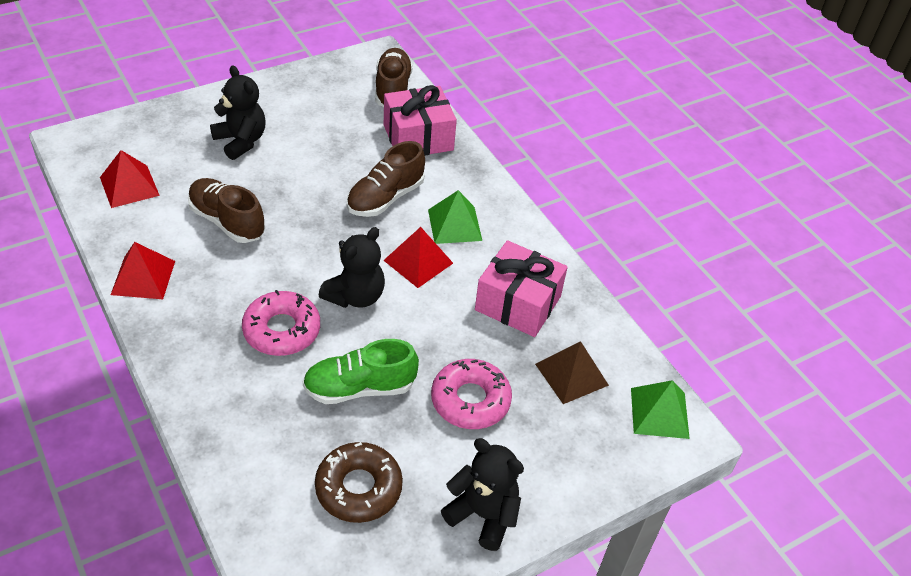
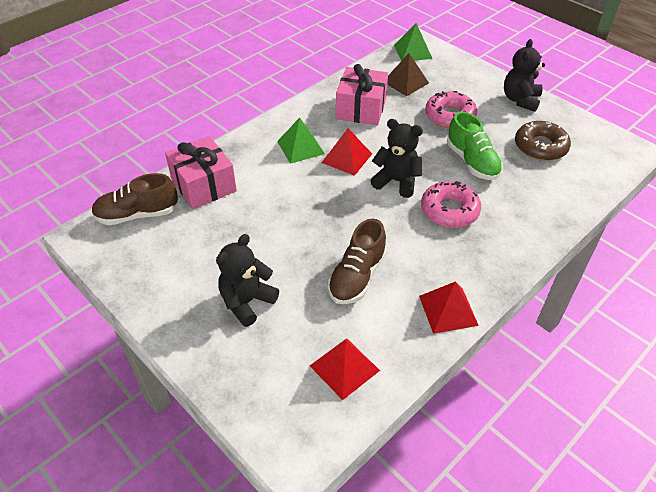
camera: 100 degrees left, 0 degrees up
brown shoe [347,141,425,217] -> none

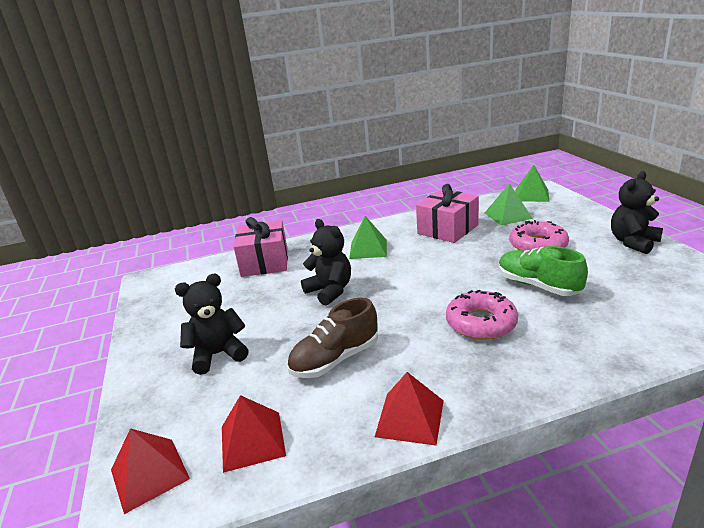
camera: 30 degrees right, 20 degrees down
brown shoe [92,173,178,225] -> none
red pyramid [322,129,372,176] -> red pyramid moved to [111,428,190,514]
black teddy bear [371,119,423,198] -> black teddy bear moved to [301,219,351,306]
brown pyramid [387,53,429,96] -> green pyramid [485,183,533,226]
green shoe [447,111,503,180] -> green shoe turned 135 degrees clockwise [499,246,588,296]
brown donut [515,121,571,161] -> none

